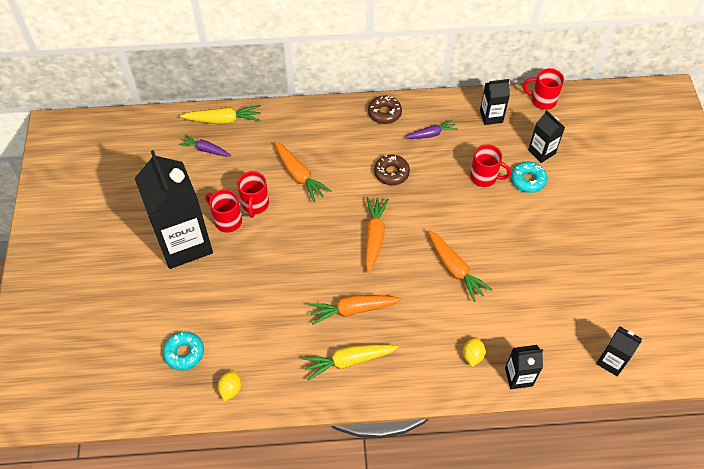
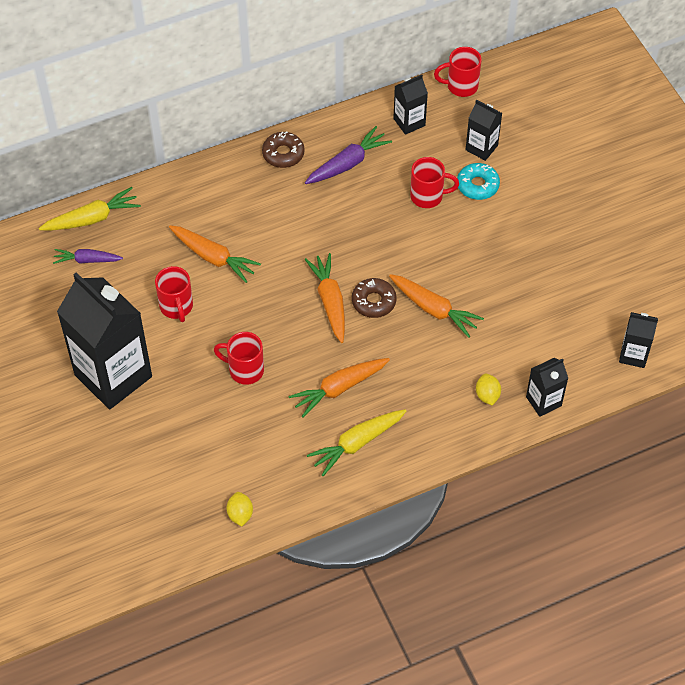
camera: 20 degrees left, 0 degrees up
turquoise donut [163,332,204,370] -> none
red mug [205,189,242,233] -> red mug moved to [214,332,264,385]
brown donut [374,154,410,185] -> brown donut moved to [352,278,397,318]
purple carrot [404,119,458,139] -> purple carrot [305,126,392,184], size x1.50

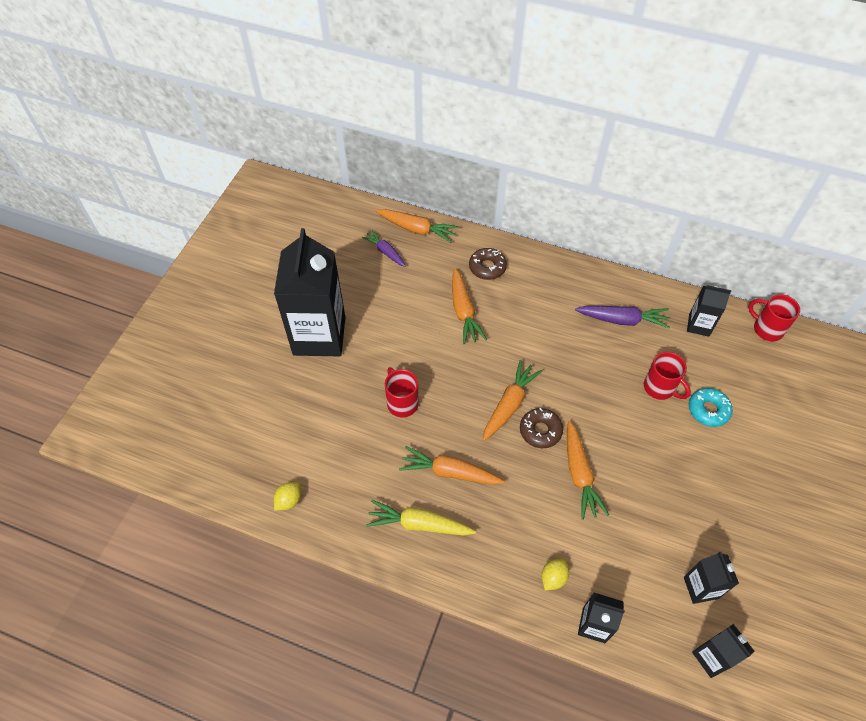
camera: 45 degrees right, 0 degrees up
yellow carrot [39,187,141,231] -> orange carrot [376,209,459,243]
red mug [155,266,193,322] -> none
brown donut [262,131,305,168] -> brown donut moved to [469,248,507,280]
black carton [466,100,502,161] -> black carton moved to [684,552,739,604]

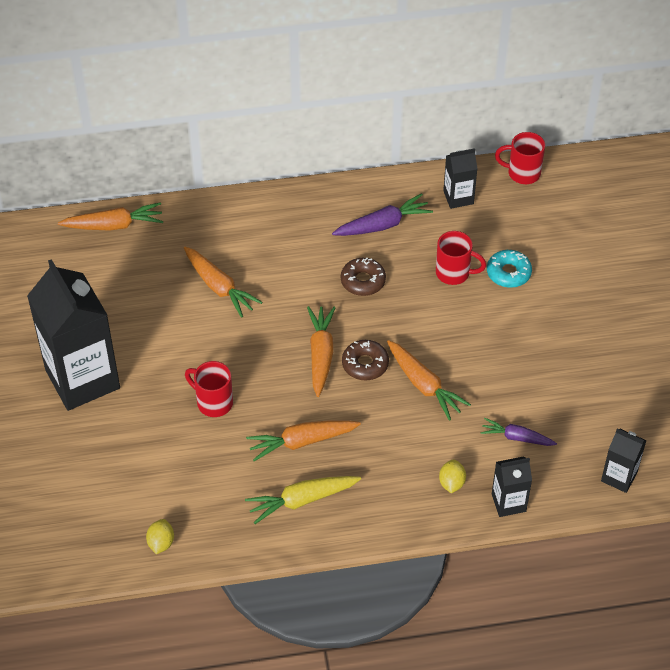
camera: 30 degrees left, 5 degrees down
purple carrot [362,229,406,267] -> purple carrot moved to [480,418,557,446]
brown donut [469,248,507,280] -> brown donut moved to [341,258,386,296]
black carton [684,552,739,604] -> none

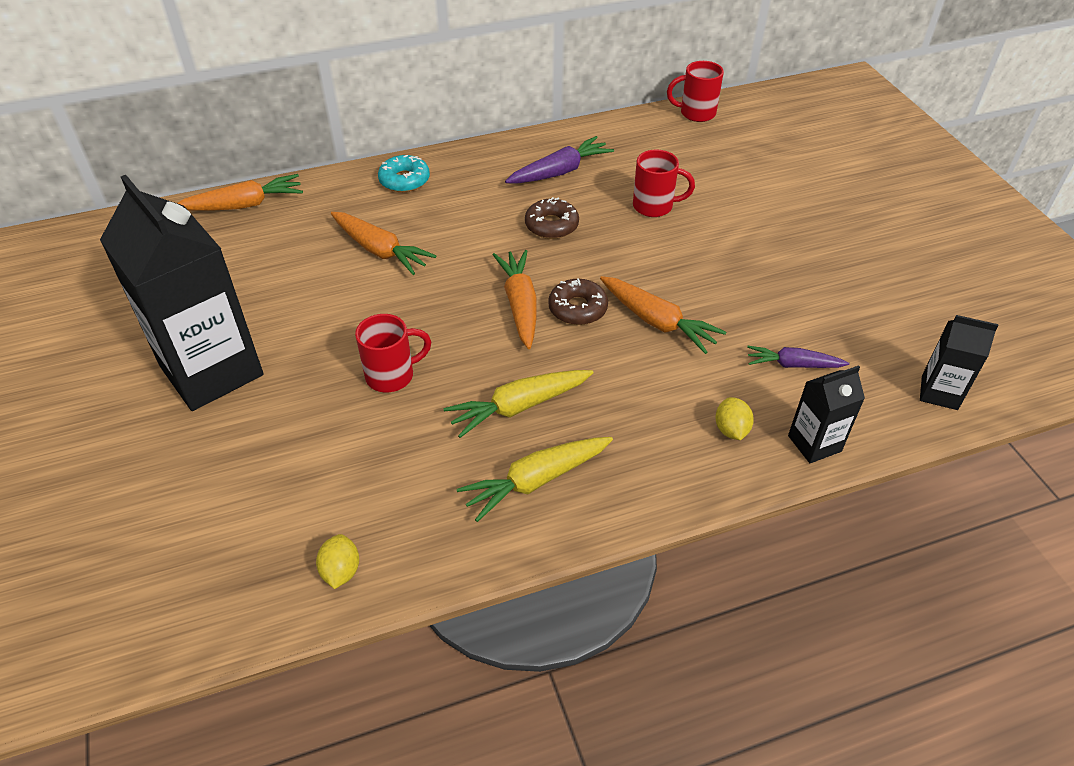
camera: 10 degrees left, 5 degrees down
red mug [185,361,233,417] -> red mug turned 135 degrees clockwise [355,314,431,393]
orange carrot [246,420,361,461] -> yellow carrot [444,370,593,438]
black carton [443,148,478,209] -> none
turquoise donut [487,250,532,288] -> turquoise donut moved to [378,155,430,192]

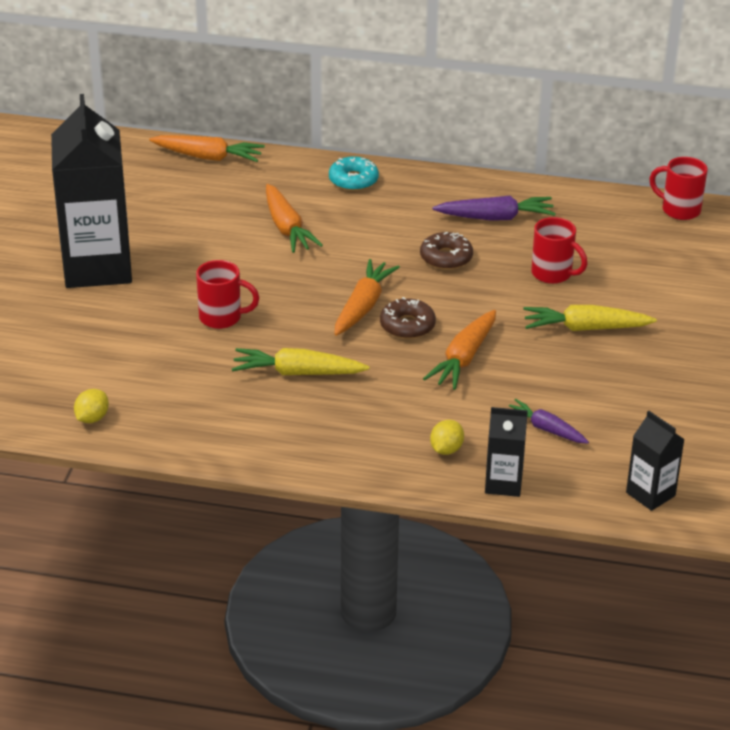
camera: 30 degrees right, 10 degrees down
yellow carrot [457,437,613,522] -> yellow carrot moved to [523,305,657,331]
orange carrot [600,276,726,354] -> orange carrot turned 45 degrees clockwise [423,310,496,390]

